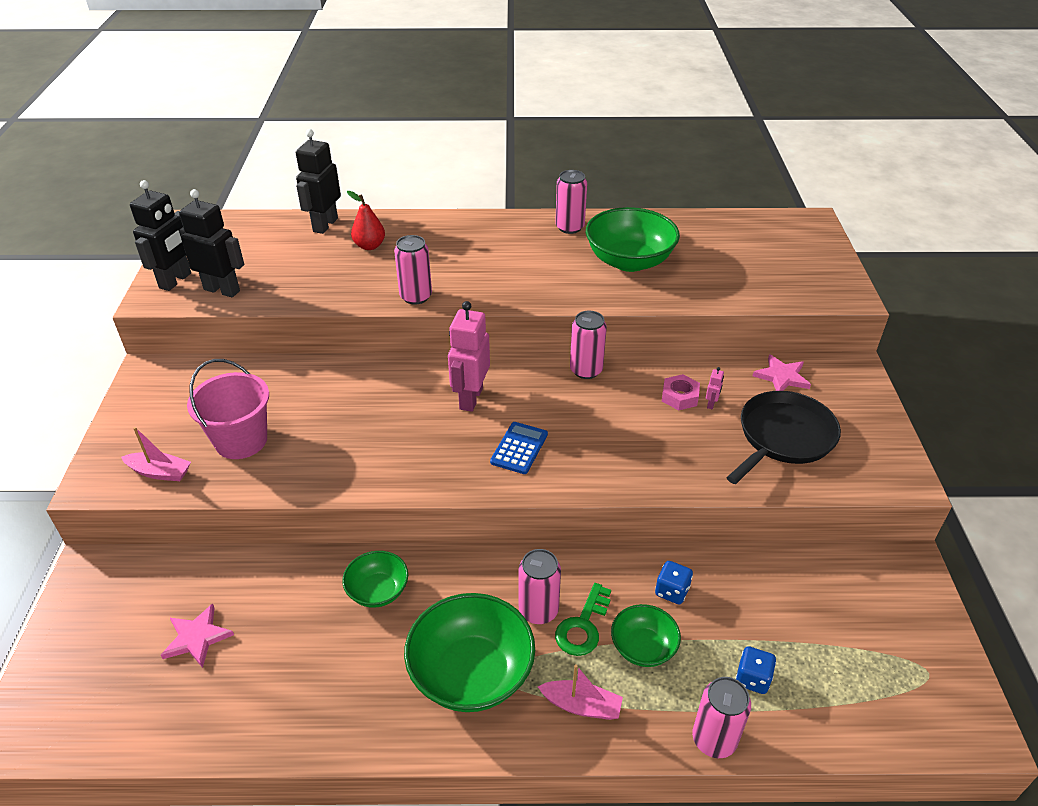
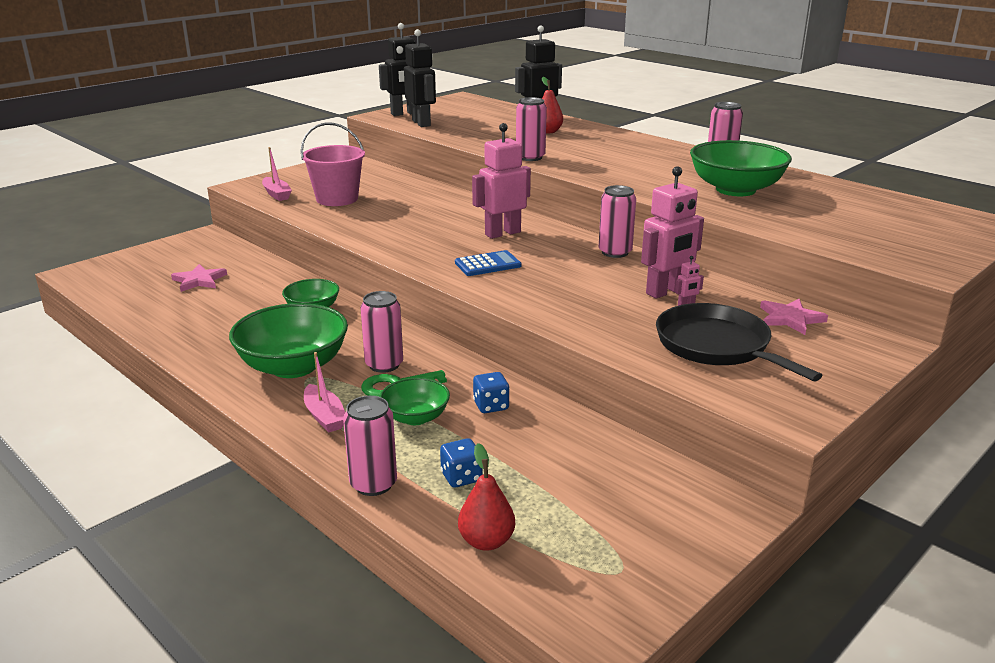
camera: 45 degrees right, 15 degrees down
pink nut [662,374,700,410] -> pink robot [641,166,704,298]
black pan [726,391,841,484] -> black pan turned 120 degrees counterclockwise [656,303,823,382]
none -> red pear [458,443,515,551]

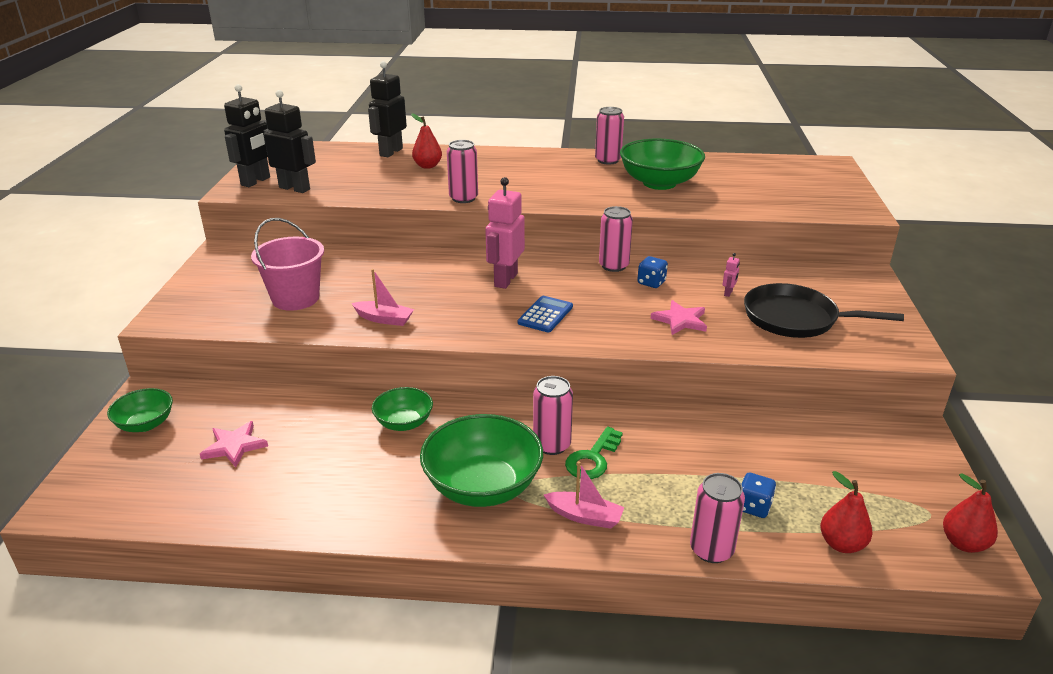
camera: 40 degrees left, 5 degrees up
pink boat [262,147,292,201] -> pink boat moved to [351,269,414,326]
green bowl [380,378,450,425] -> green bowl moved to [107,388,173,432]
blue dice [473,372,510,413] -> blue dice moved to [637,256,668,288]
pink robot [641,166,704,298] -> none
pink star [760,299,828,335] -> pink star moved to [650,300,707,335]
none -> red pear [943,473,998,553]

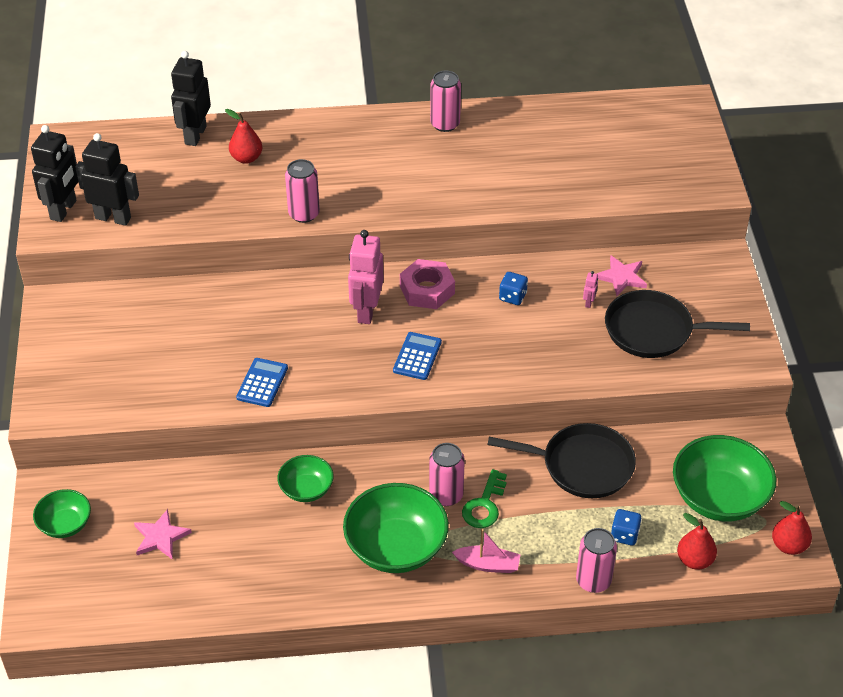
camera: 10 degrees left, 15 degrees up
pink bucket [251,218,324,311] -> none
pink boat [351,269,414,326] -> blue calculator [236,358,288,407]
pink can [599,206,633,272] -> none
green bowl [620,139,705,190] -> green bowl moved to [673,435,776,522]
pink star [650,300,707,335] -> pink star moved to [596,255,647,296]
none -> pink nut [400,259,455,309]
none -> black pan [487,423,636,498]

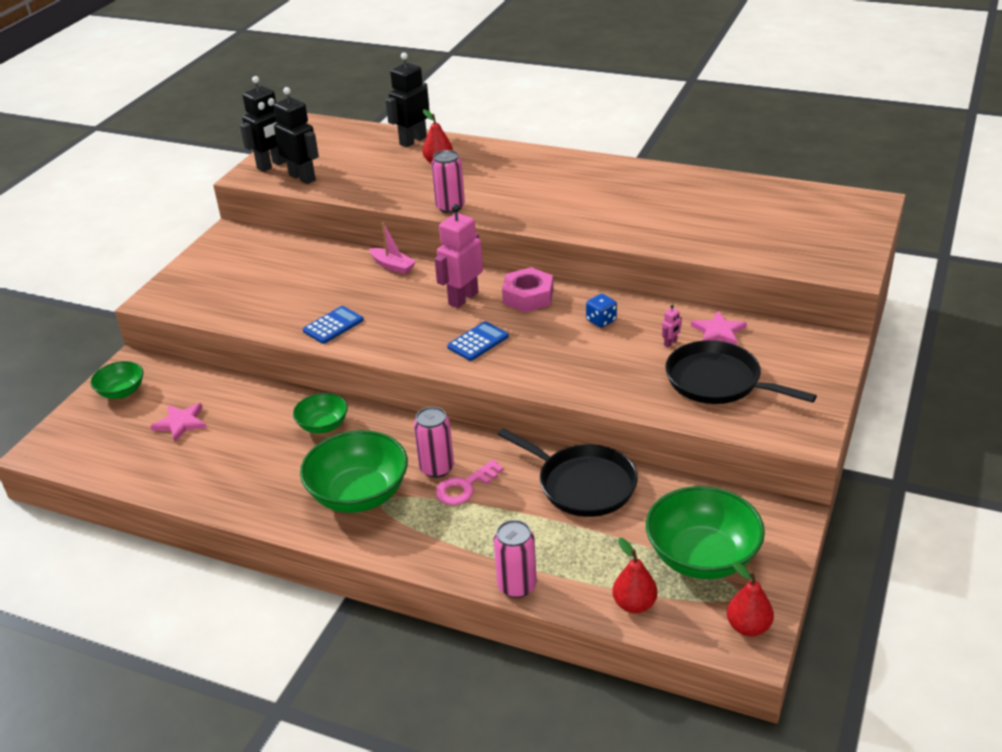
camera: 30 degrees right, 10 degrees down
pink can [430,71,461,132] -> none
pink boat [452,529,520,573] -> pink boat moved to [369,222,416,274]
green key [462,469,507,528] -> pink key [435,460,503,505]
blue dice [611,509,642,546] -> none

